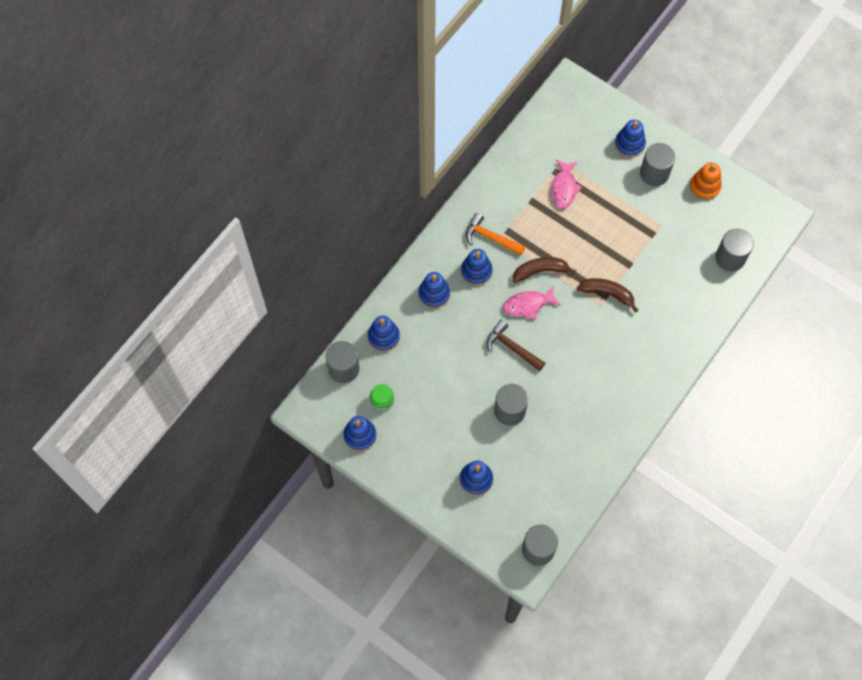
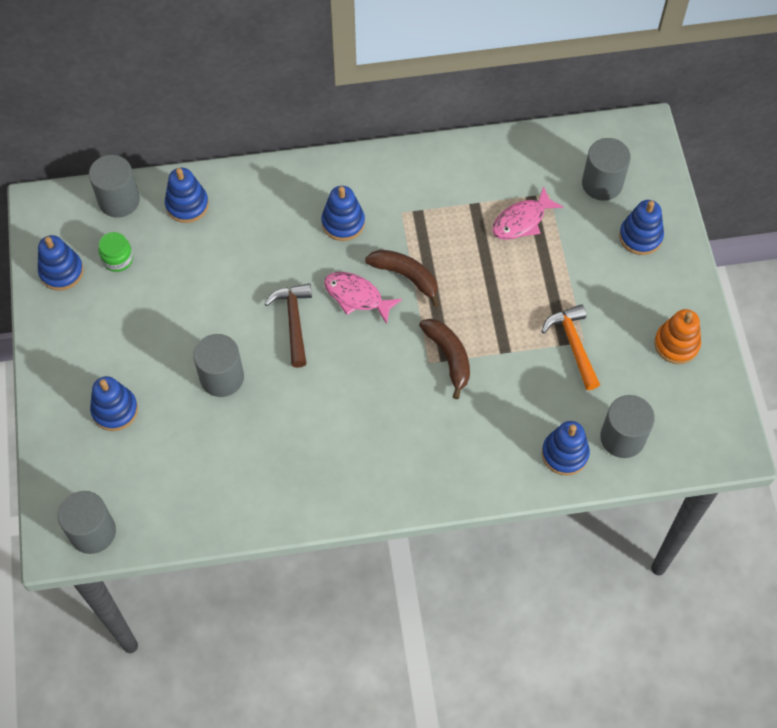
camera: 45 degrees right, 5 degrees down
blue stacking toy [418,272,450,309] -> blue stacking toy moved to [542,421,590,476]
orange hammer [465,213,525,255] -> orange hammer moved to [541,304,600,390]
grey cylinder [640,143,675,186] -> grey cylinder moved to [582,138,631,201]

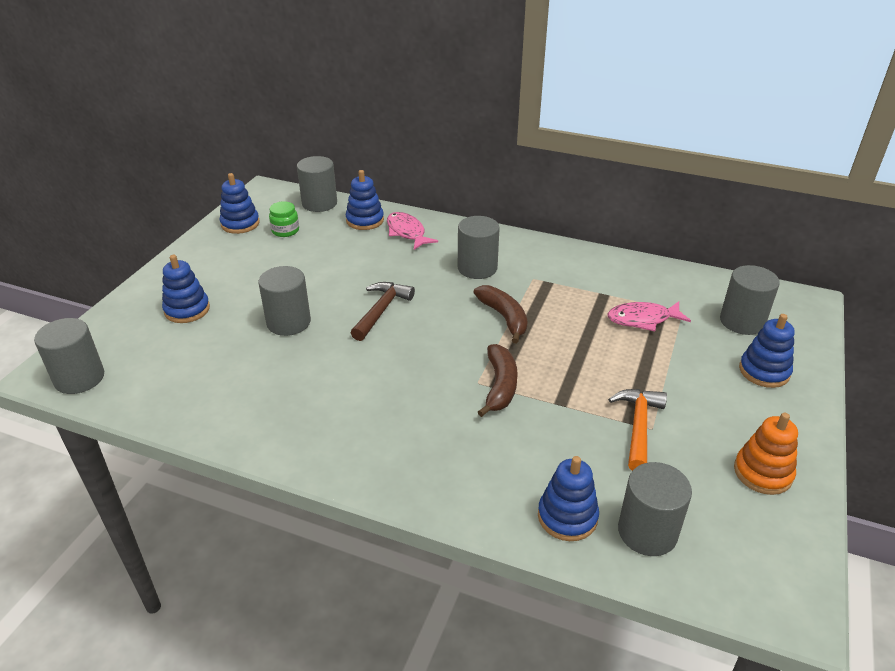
camera: 30 degrees right, 25 degrees down
blue stacking toy [322,186,365,241] -> grey cylinder [458,216,500,279]
pink fish [324,272,402,324] -> pink fish moved to [387,212,438,250]

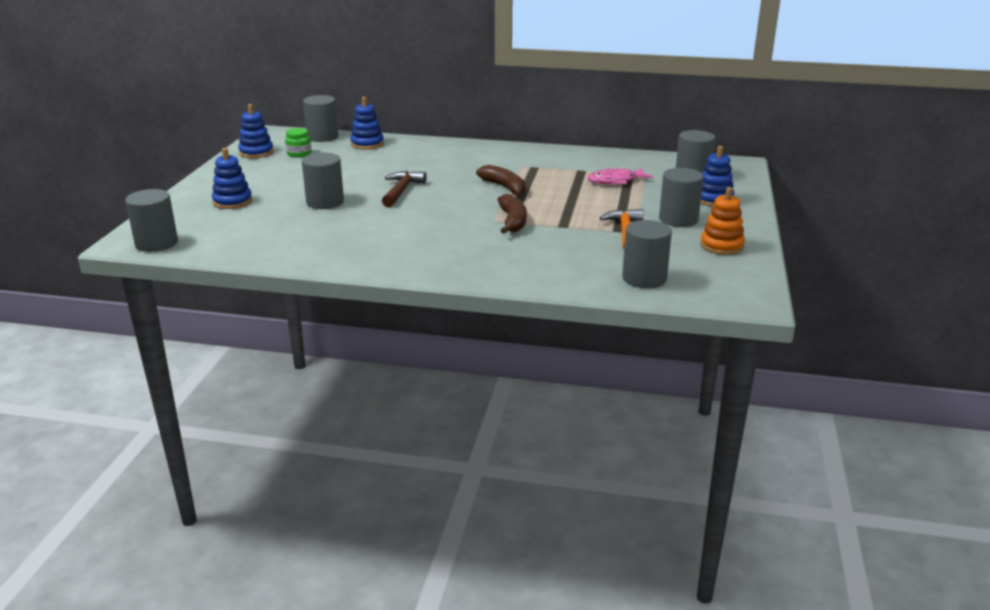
camera: 10 degrees left, 10 degrees down
pink fish [387,212,438,250] -> none
grey cylinder [458,216,500,279] -> grey cylinder moved to [659,168,704,227]
blue stacking toy [538,456,599,541] -> none

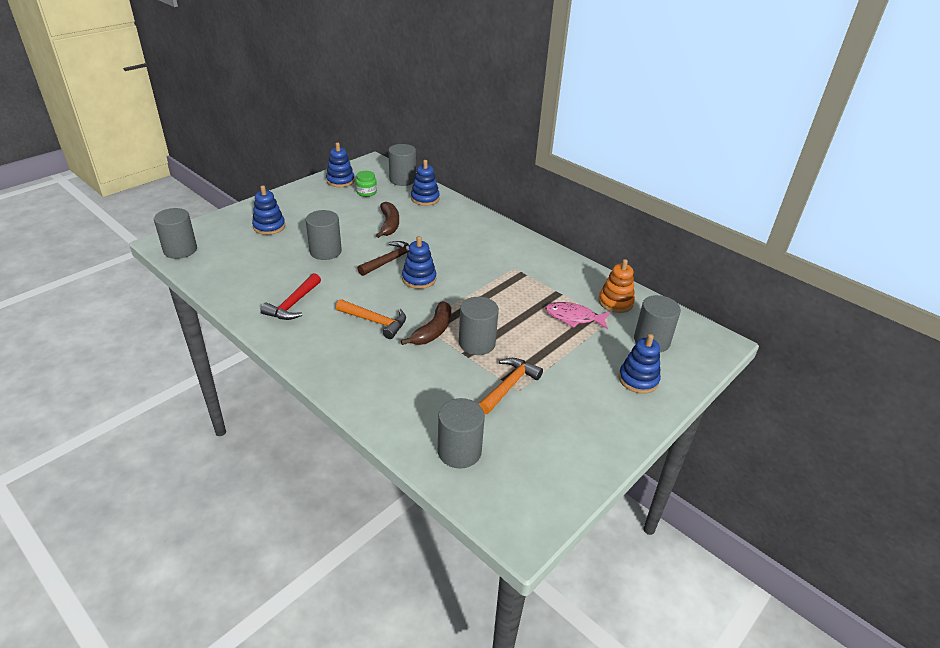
camera: 30 degrees right, 10 degrees up
brown banana [476,165,526,197] -> brown banana moved to [376,202,399,238]
grey cylinder [659,168,704,227] -> grey cylinder moved to [459,297,499,355]
orange stacking toy [700,187,745,255] -> orange stacking toy moved to [598,259,635,313]
none -> red hammer [260,273,321,320]
none -> orange hammer [336,299,406,339]
none -> blue stacking toy [402,236,436,289]

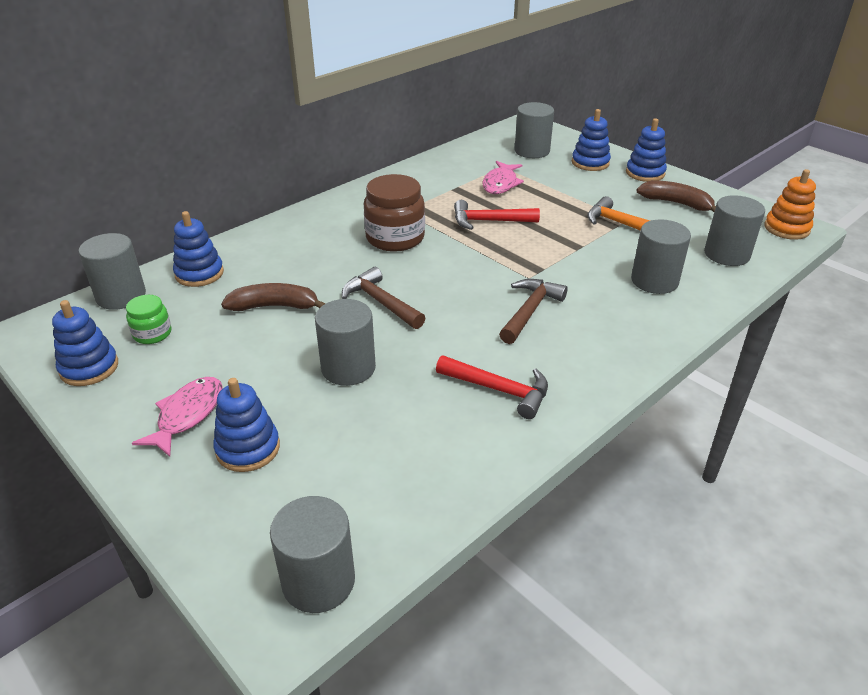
camera: 85 degrees left, 0 degrees up
orange hammer [336,299,406,339] -> brown hammer [499,279,568,344]
brown banana [401,301,451,345] -> brown banana moved to [636,180,716,212]
blue stacking toy [402,236,436,289] -> blue stacking toy moved to [626,118,667,182]
grey cylinder [459,297,499,355] -> grey cylinder moved to [631,219,691,294]
orange stacking toy [598,259,635,313] -> orange stacking toy moved to [764,169,816,240]
none -> pink fish [132,377,223,457]
none -> brown jar [364,174,425,252]
none -> red hammer [454,200,540,230]

